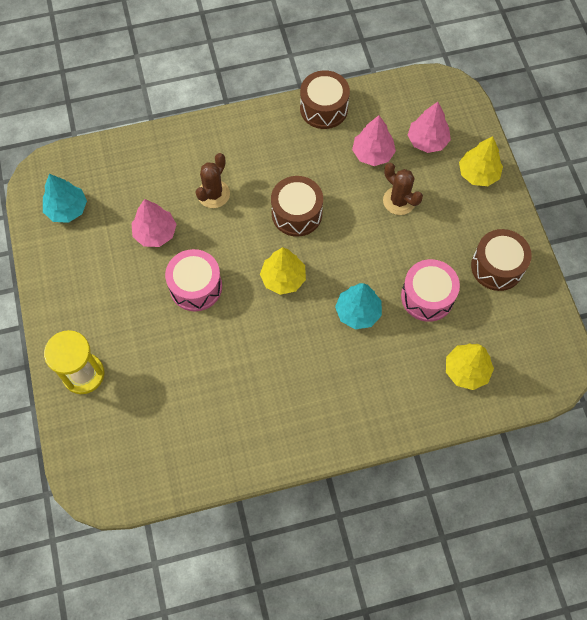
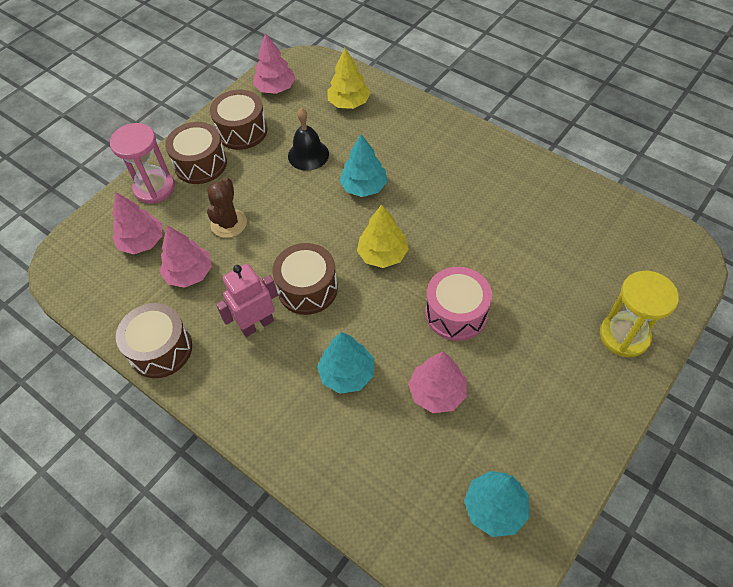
camera: 125 degrees left, 10 degrees down
brown cactus [196,153,230,208] -> turquoise tree [317,332,374,394]
pink drum [401,259,460,322] -> black bell [288,108,329,171]
yellow tree [459,136,503,186] -> pink hourglass [110,123,175,204]
none -> brown drum [165,122,227,184]
none -> pink robot [216,264,278,337]
none -> pink tree [253,33,296,94]

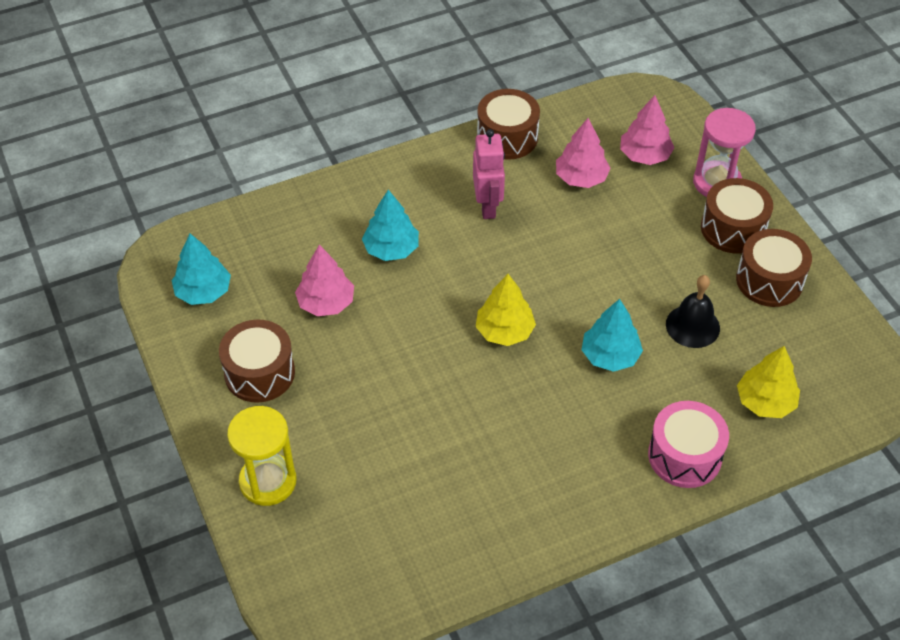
camera: 115 degrees right, 5 degrees down
brown cactus [207,177,247,238] -> none
pink tree [253,33,296,94] -> none
brown drum [272,243,338,315] -> brown drum moved to [219,319,295,403]
pink drum [425,267,492,341] -> pink drum moved to [648,401,729,488]

